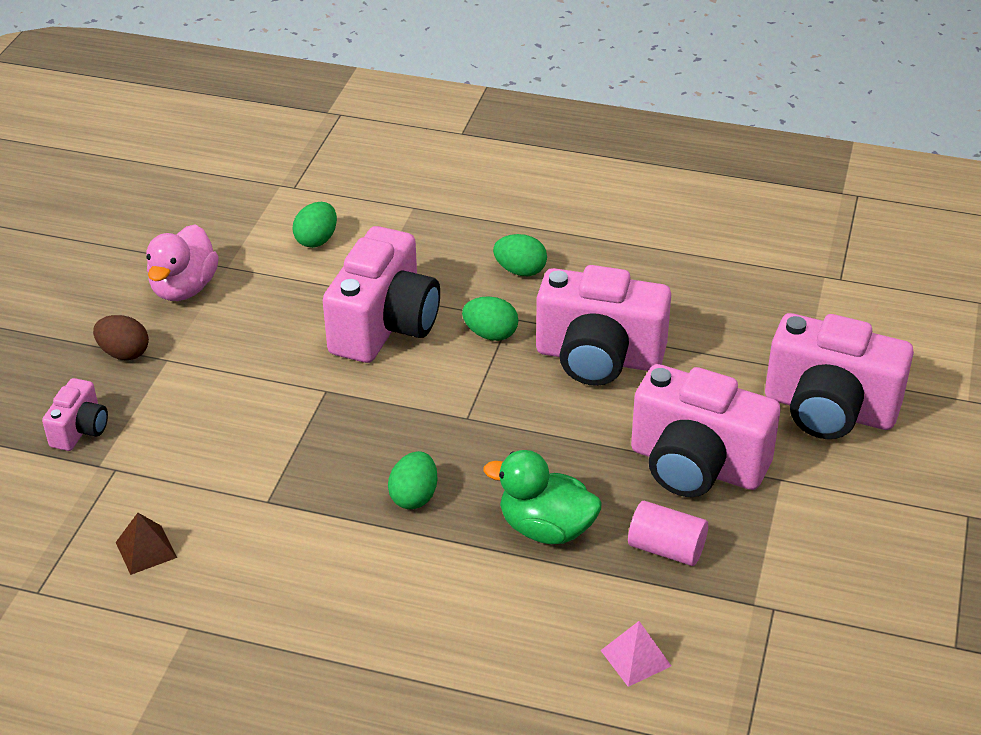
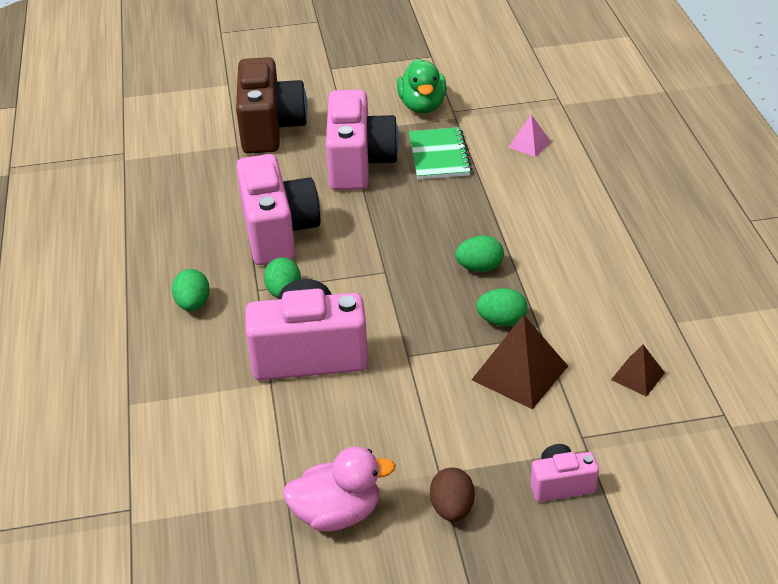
camera: 115 degrees left, 0 degrees up
green egg [292,202,337,248] -> green egg moved to [476,288,528,327]
green duck [483,450,602,544] -> green duck moved to [397,59,447,113]
pink cylinder [628,501,708,566] -> green notebook [409,127,472,179]
pink camera [765,313,914,439] -> brown camera [236,57,308,154]
none -> brown pyramid [472,315,568,410]

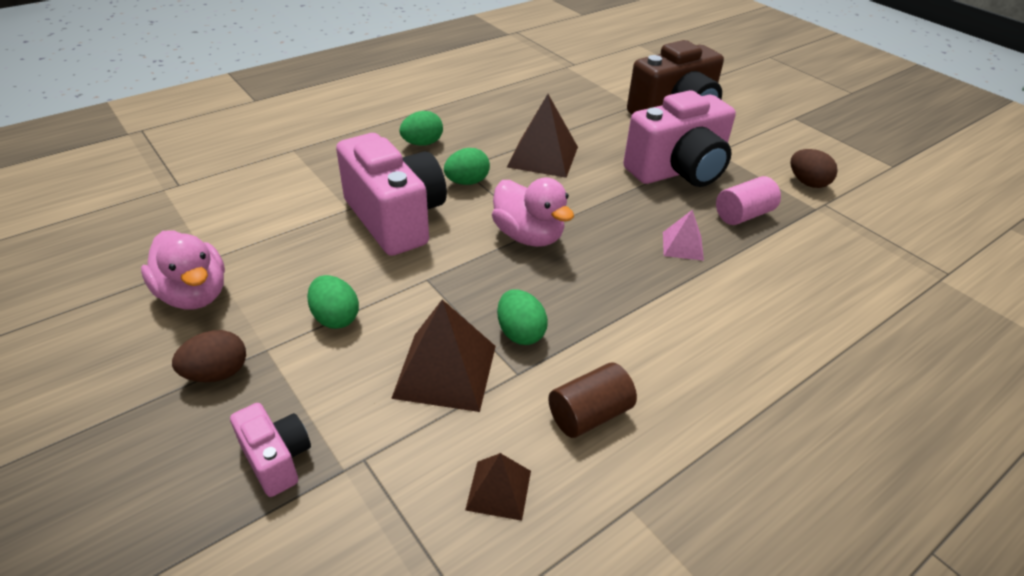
camera: 60 degrees right, 0 degrees up
pink camera [236,154,320,265] -> brown pyramid [507,94,578,178]
green duck [397,59,447,113] -> brown egg [790,149,838,188]
green notebook [409,127,472,179] -> pink cylinder [716,176,781,225]
green egg [455,236,504,272] -> green egg moved to [307,275,359,329]
pink pyramid [508,114,551,157] -> pink pyramid moved to [663,210,704,261]
none -> pink duck [492,178,574,247]
none -> brown cylinder [548,362,637,438]

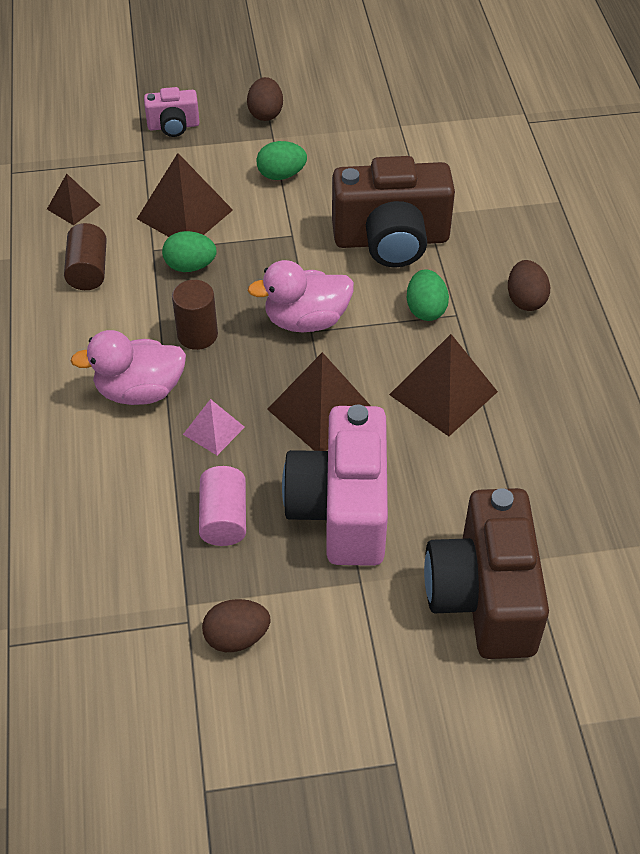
camera: 120 degrees right, 10 degrees up
pink duck [141,231,225,310] -> pink duck moved to [70,330,186,405]
pink camera [336,133,447,256] -> brown camera [332,156,455,267]
green egg [400,111,443,146] -> brown egg [508,260,550,311]
none -> brown cylinder [172,280,218,350]
none -> brown pyramid [267,352,371,451]

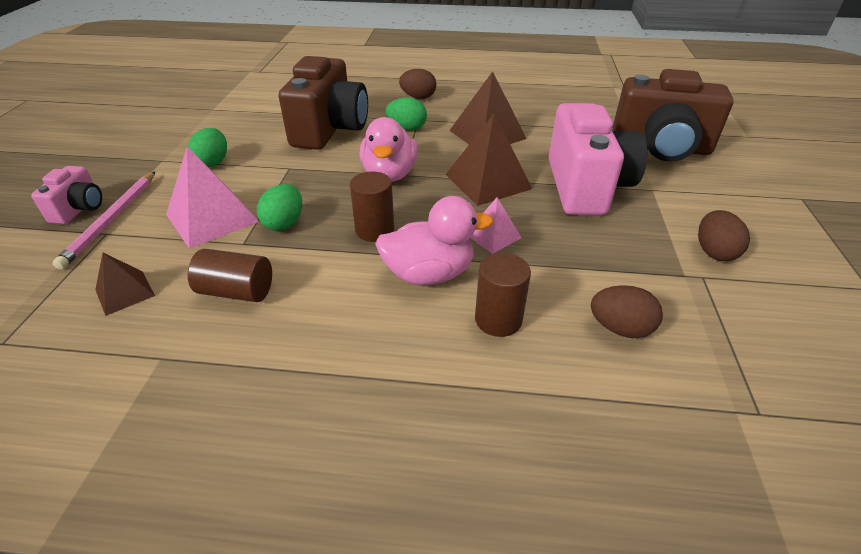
camera: 75 degrees left, 10 degrees down
pink duck [70,330,186,405] -> pink duck turned 105 degrees counterclockwise [375,196,494,285]
brown pyramid [137,153,233,237] -> pink pyramid [166,146,259,249]
pink cylinder [199,466,246,546] -> none
brown egg [247,77,283,121] -> brown egg moved to [591,285,663,338]
pink camera [282,405,388,566] -> pink camera turned 105 degrees counterclockwise [549,103,647,215]
none -> pink pencil [53,172,155,269]
none -> brown cylinder [475,253,531,337]

